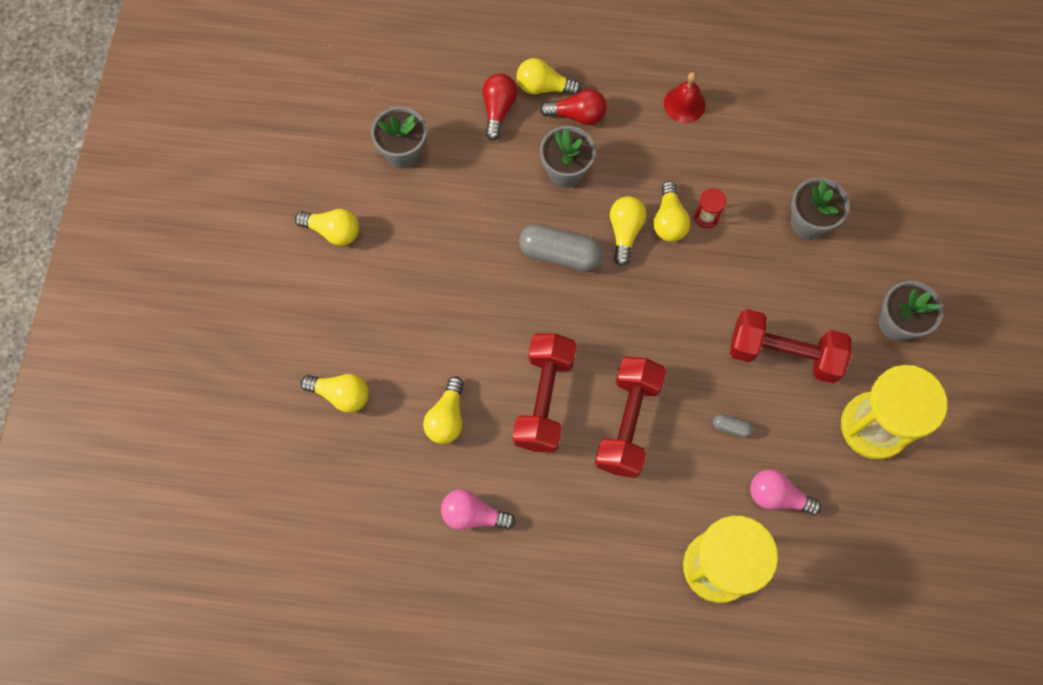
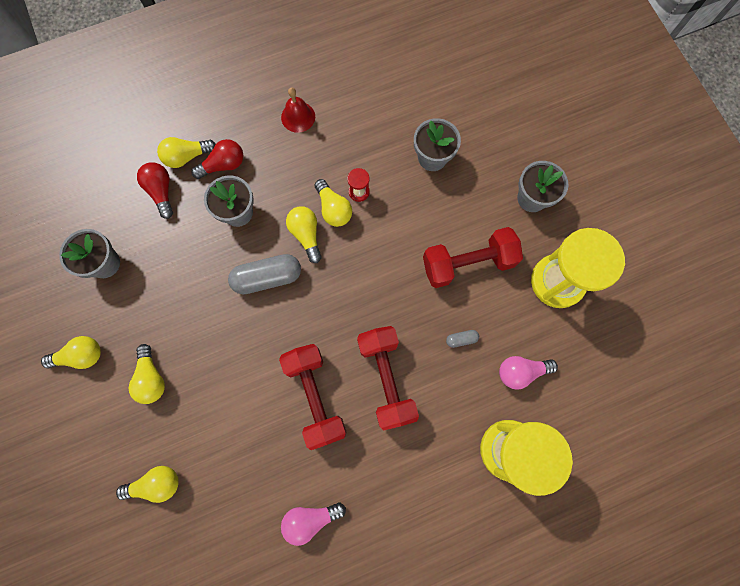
camera: 30 degrees left, 5 degrees up
yellow light bulb [423,376,464,444] -> yellow light bulb moved to [129,344,165,404]

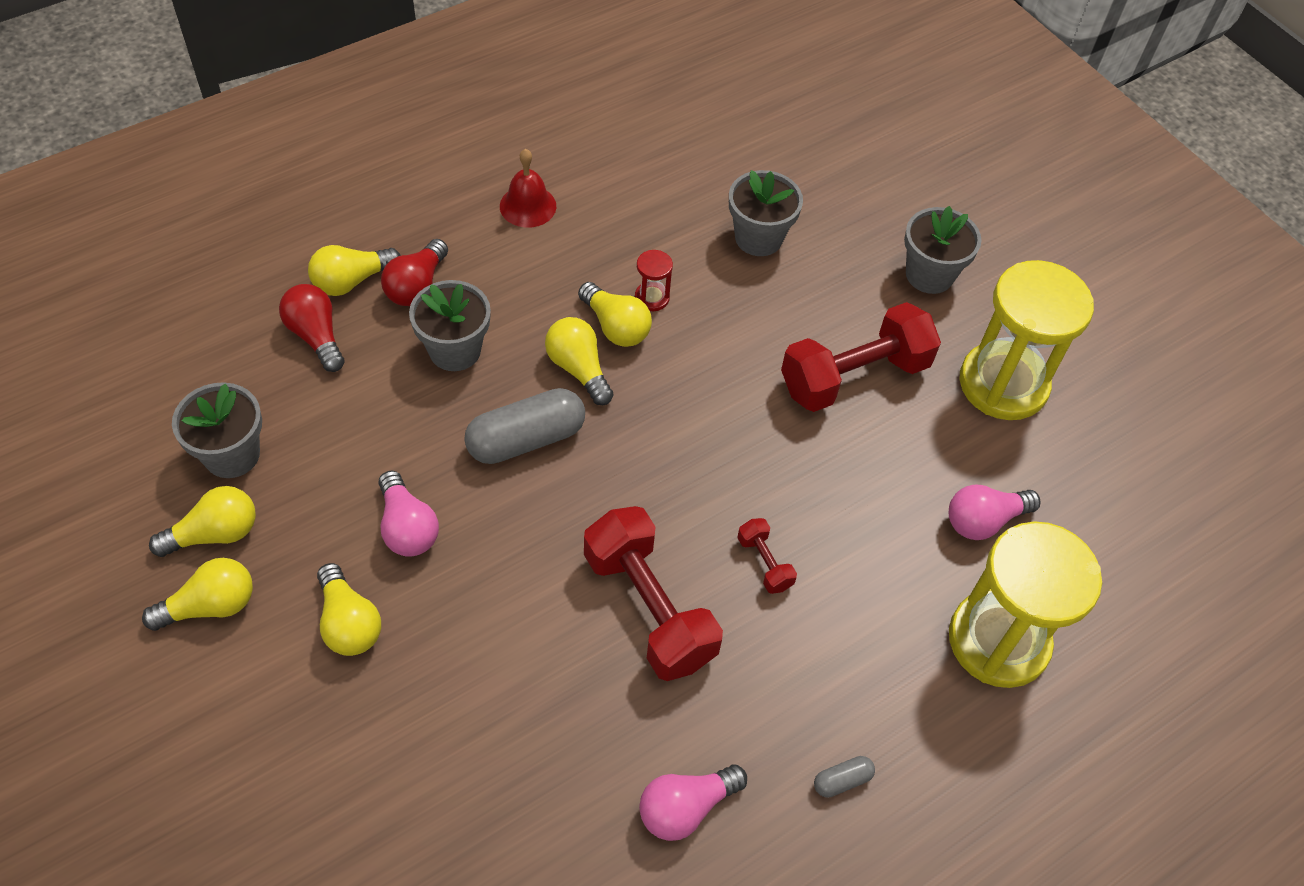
camera: 15 degrees left, 20 degrees down
yellow light bulb [116,466,179,503] -> yellow light bulb moved to [149,486,256,557]
red light bulb [191,139,243,179] -> red light bulb turned 150 degrees clockwise [381,239,448,306]
red dumbbell [357,326,419,430] -> red dumbbell [737,518,797,594], size x0.45
grey capsule [446,330,479,348] -> grey capsule moved to [814,756,875,798]
none -> pink light bulb [379,471,439,557]

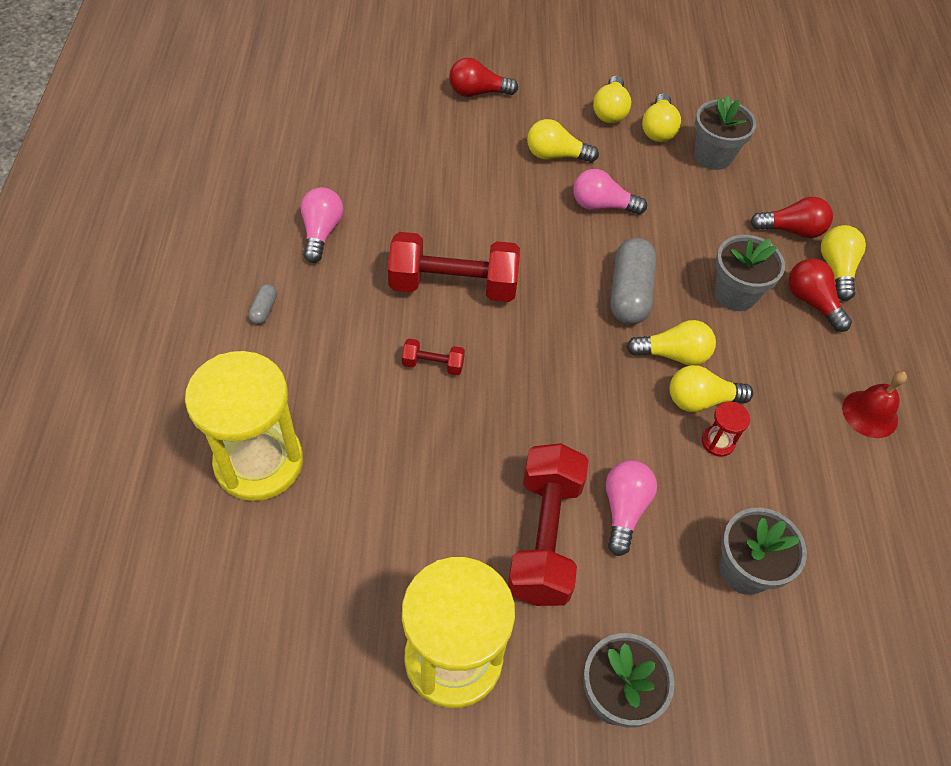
camera: 125 degrees right, 0 degrees up
pink light bulb [949,484,1041,540] -> pink light bulb moved to [606,460,657,556]
none -> red light bulb [449,57,518,97]

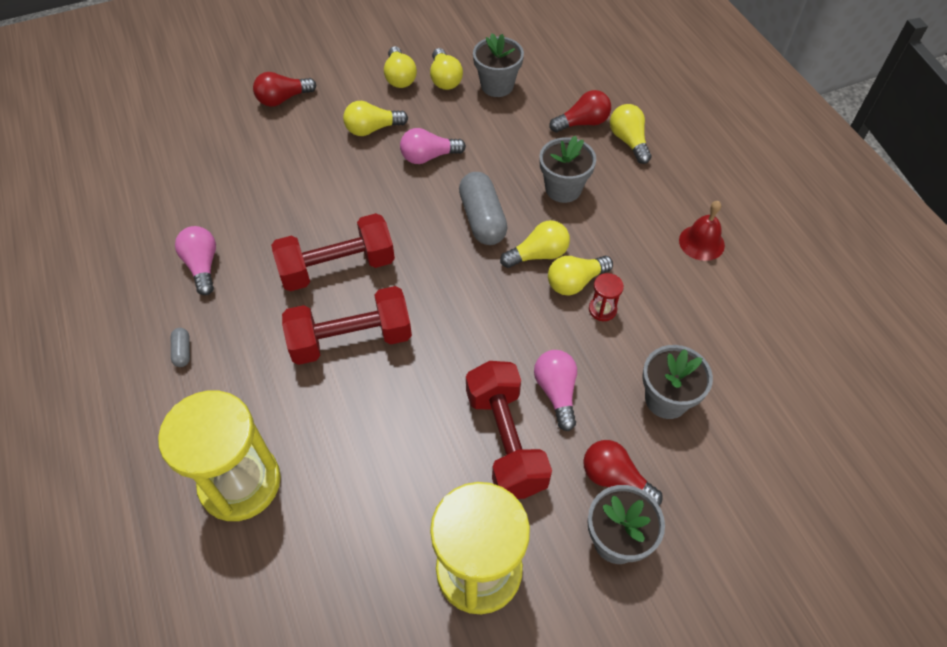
camera: 20 degrees left, 0 degrees up
red dumbbell [402,339,465,375] -> red dumbbell [282,286,412,365], size x2.22
red light bulb [789,259,852,332] -> red light bulb moved to [583,440,663,505]

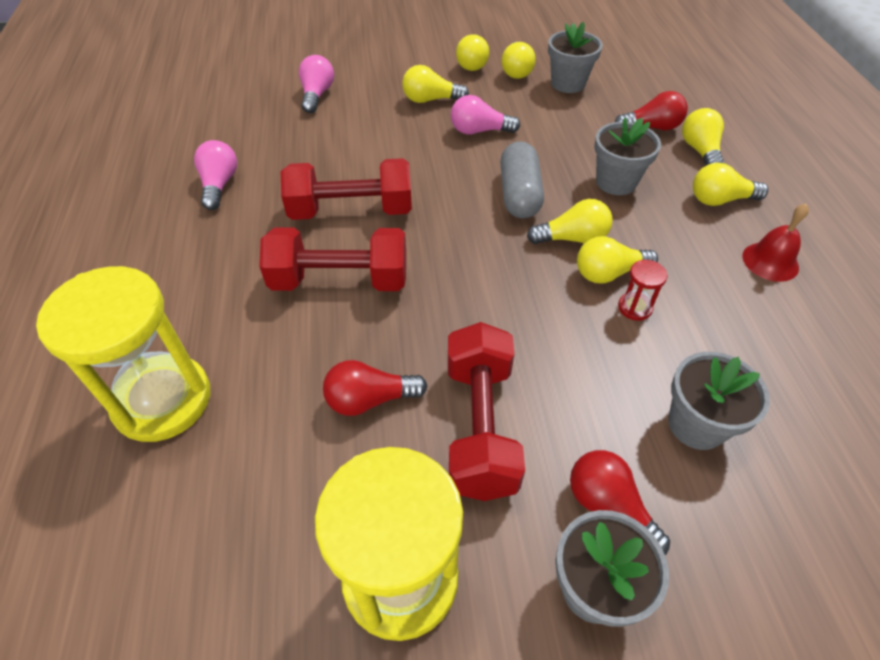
camera: 15 degrees right, 5 degrees down
grey capsule [171,328,190,367] -> none
red light bulb [253,72,316,107] -> red light bulb moved to [323,360,427,416]
pink light bulb [534,350,577,431] -> pink light bulb moved to [299,55,334,113]
none -> yellow light bulb [693,163,768,206]

